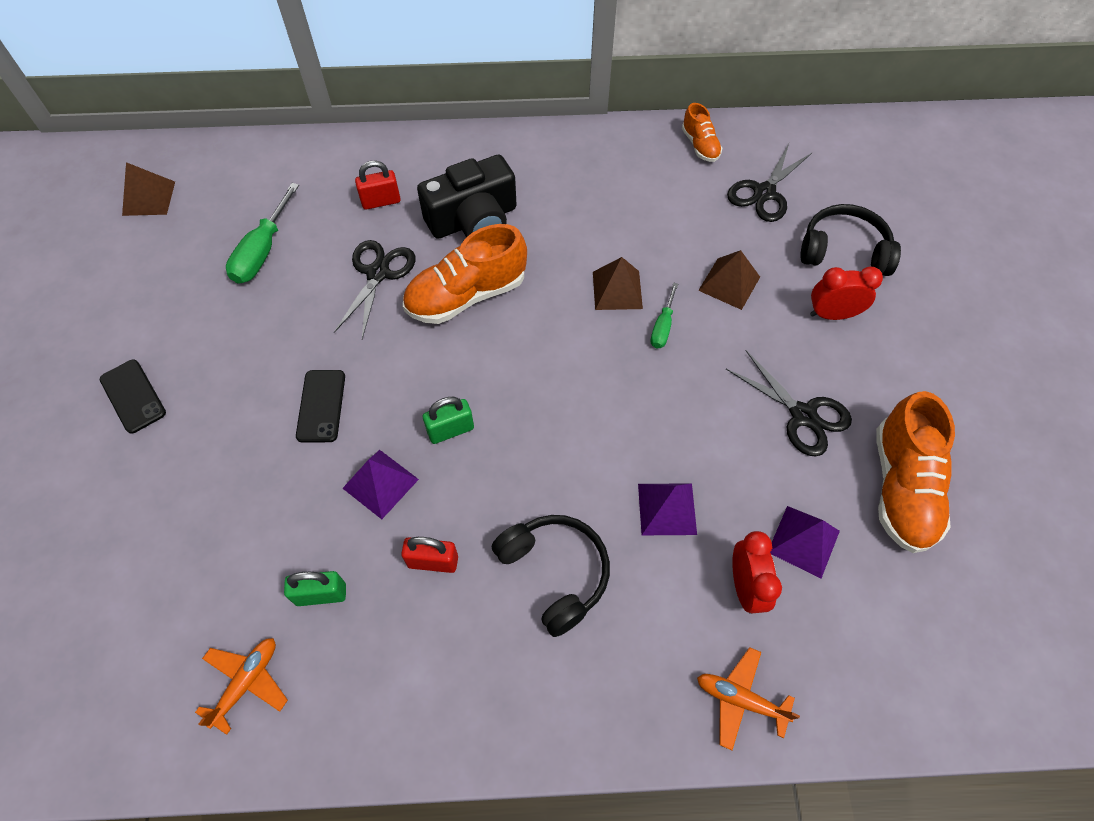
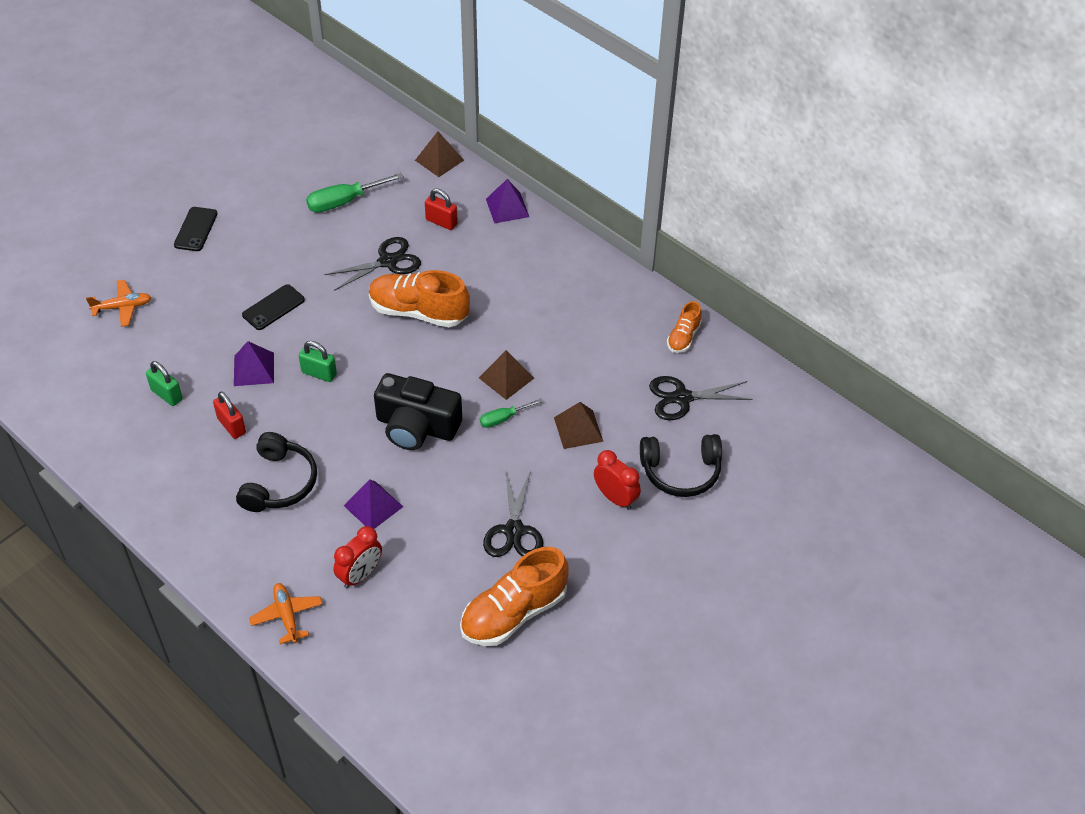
camera: 45 degrees right, 10 degrees down
brown pyramid [122,162,175,216] -> brown pyramid moved to [415,132,464,177]
orange plane [195,638,288,735] -> orange plane moved to [86,280,152,327]
black camera [417,155,517,239] -> black camera moved to [374,373,462,450]
purple pyramid [770,506,840,579] -> purple pyramid moved to [486,179,529,224]
black headphones [800,204,901,276] -> black headphones turned 120 degrees clockwise [640,434,722,497]

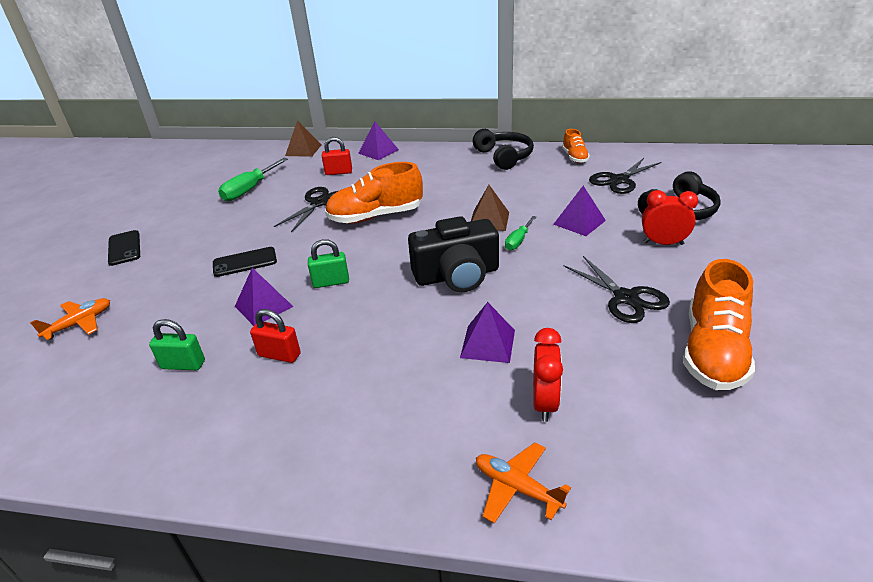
camera: 30 degrees left, 15 degrees down
black headphones [236,432,317,512] -> black headphones moved to [473,129,534,170]
black phone [242,284,305,330] -> black phone turned 60 degrees clockwise [213,247,277,277]
brown pyramid [554,402,603,449] -> purple pyramid [553,186,606,236]

